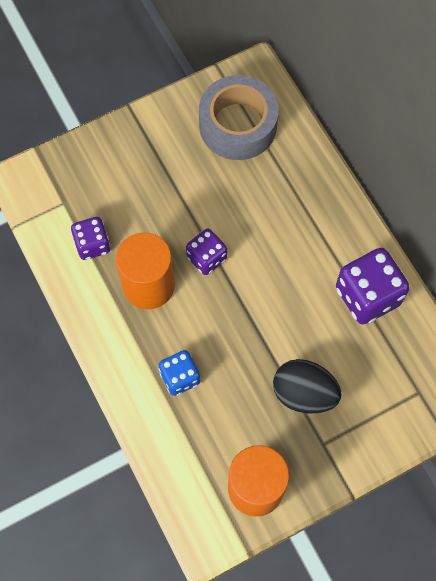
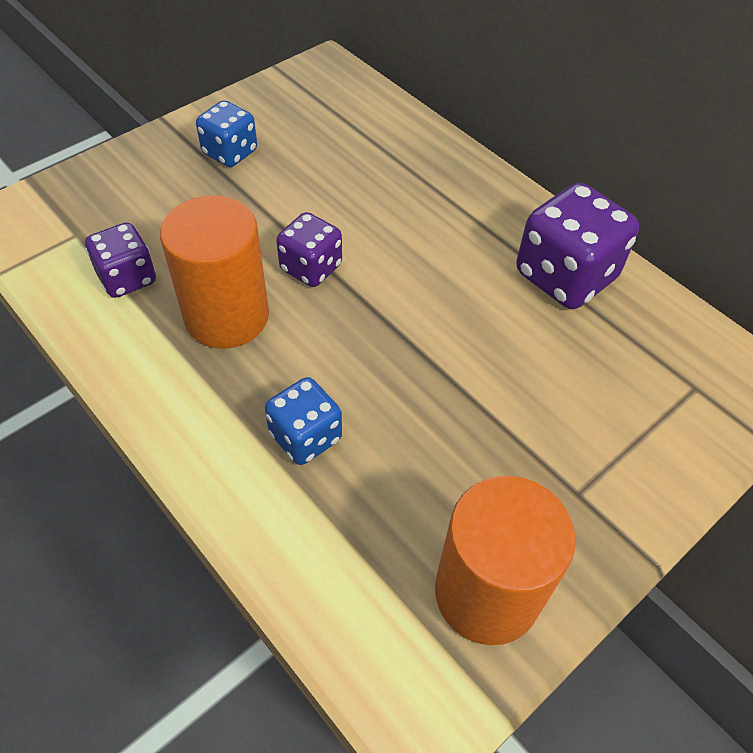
camera: 15 degrees left, 15 degrees down
grey tape [199,75,279,160] -> none
black egg [273,359,342,413] -> none
none -> blue dice [196,100,257,167]

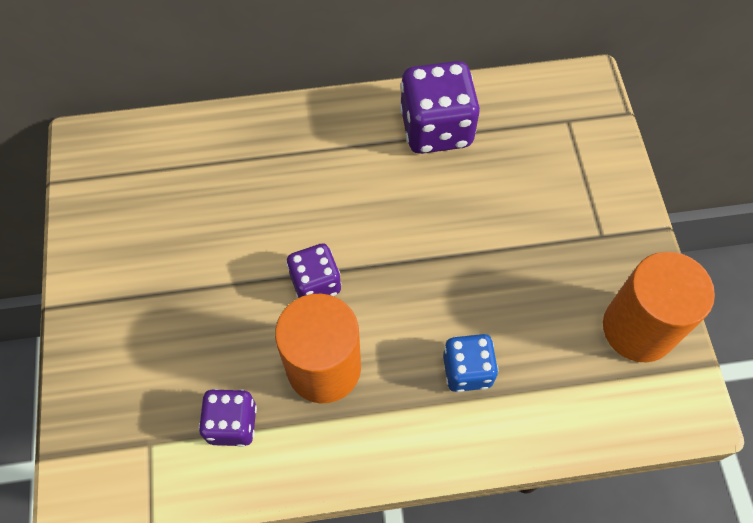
camera: 55 degrees left, 10 degrees up
blue dice [196,100,257,167] -> none

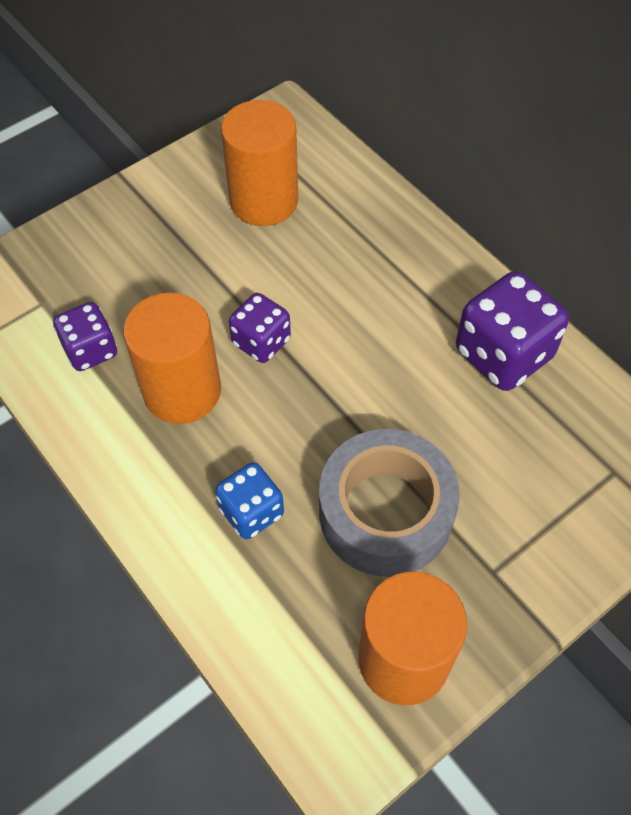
camera: 60 degrees right, 5 degrees down
none -> orange cylinder [221,100,298,226]
none -> grey tape [319,429,460,577]

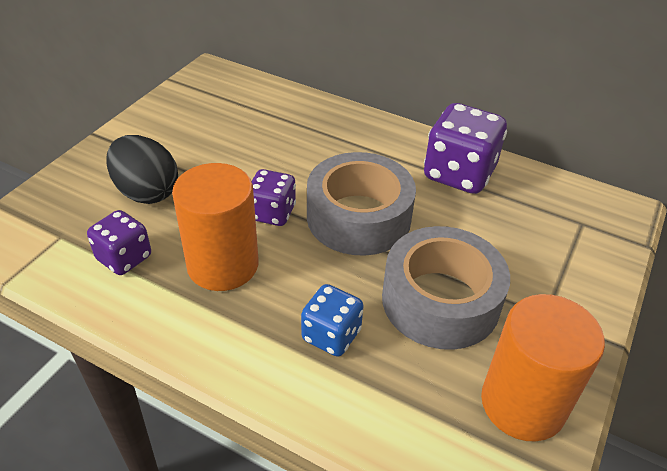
camera: 25 degrees left, 15 degrees down
orange cylinder [221,100,298,226] -> none
none -> black egg [106,135,178,204]
none -> grey tape [307,152,416,256]

